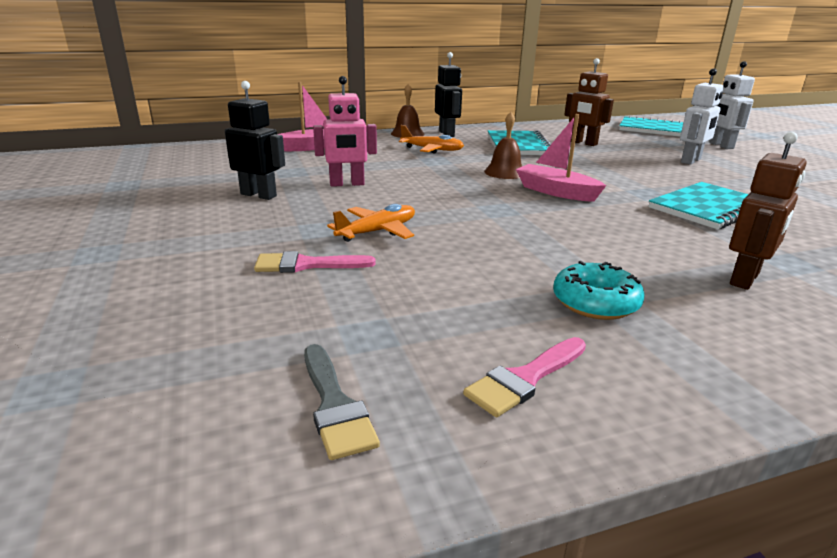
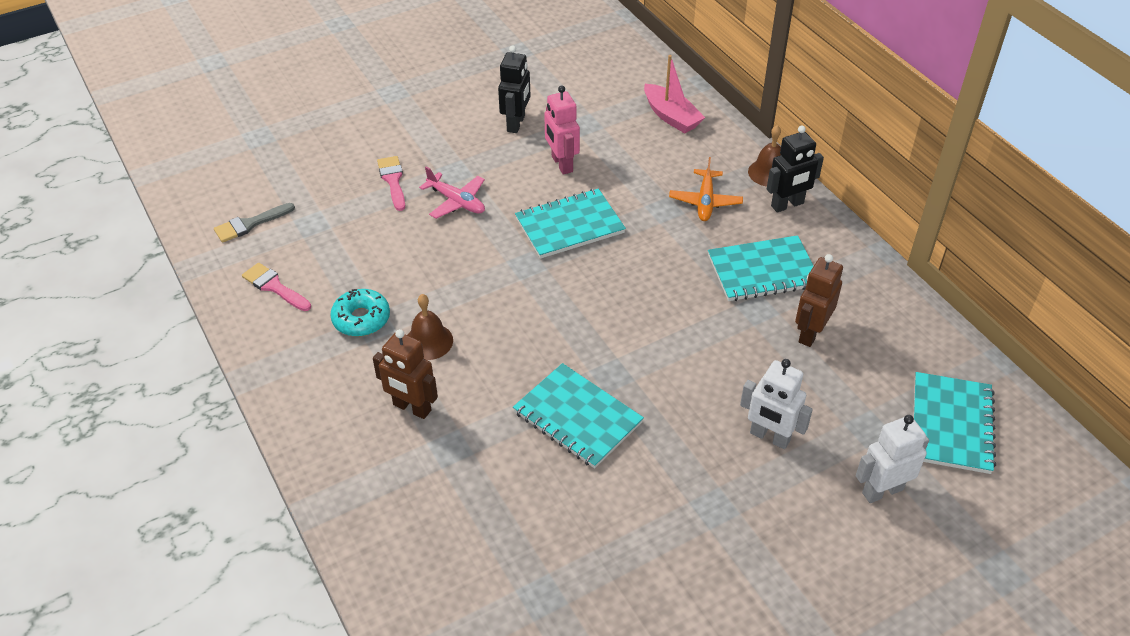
camera: 80 degrees right, 20 degrees up
orange plane [327,204,415,242] -> pink plane [419,167,485,219]
brown bell [484,112,522,179] -> brown bell moved to [407,294,453,360]
pink boat [516,114,606,202] -> none
none -> turquoise notebook [515,188,626,259]

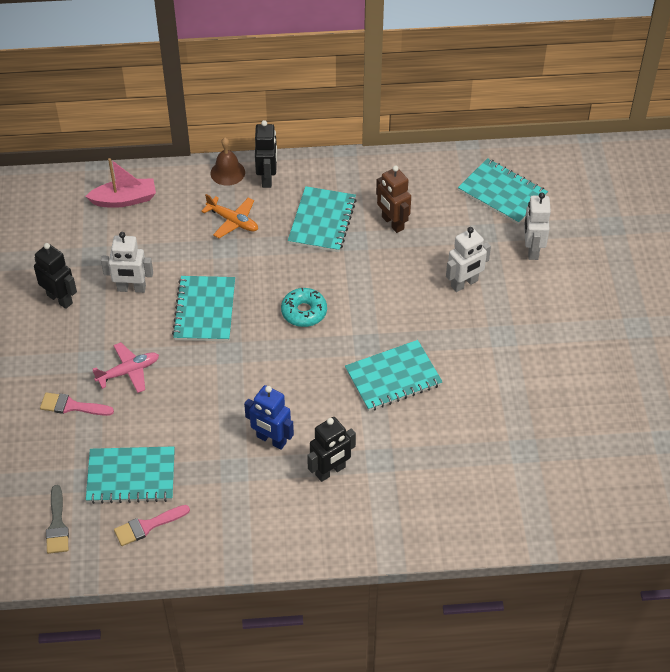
camera: 65 degrees left, 5 degrees up
turquoise donut [330,289,390,337] -> turquoise donut moved to [281,288,327,327]
brown robot [373,329,438,419] -> black robot [307,417,356,482]
brown bell [407,294,453,360] -> blue robot [244,385,294,450]
pink robot [544,85,580,175] -> white robot [101,232,153,293]
none -> turquoise notebook [86,446,175,504]

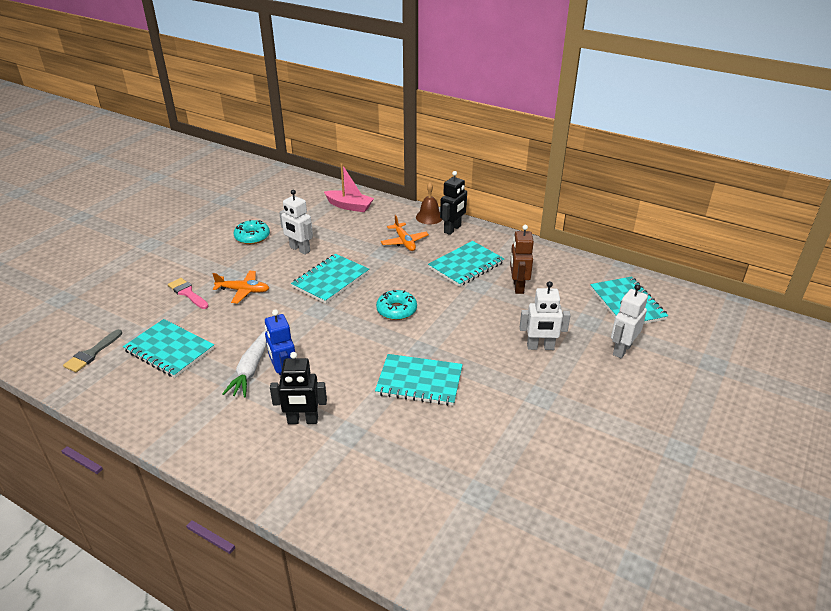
camera: 35 degrees right, 15 degrees down
black robot [34,243,77,309] -> turquoise donut [234,219,270,244]
pink plane [93,342,159,393] -> orange plane [212,271,269,303]
pink brush [114,505,190,546] -> none
none -> white carrot [222,330,267,398]

